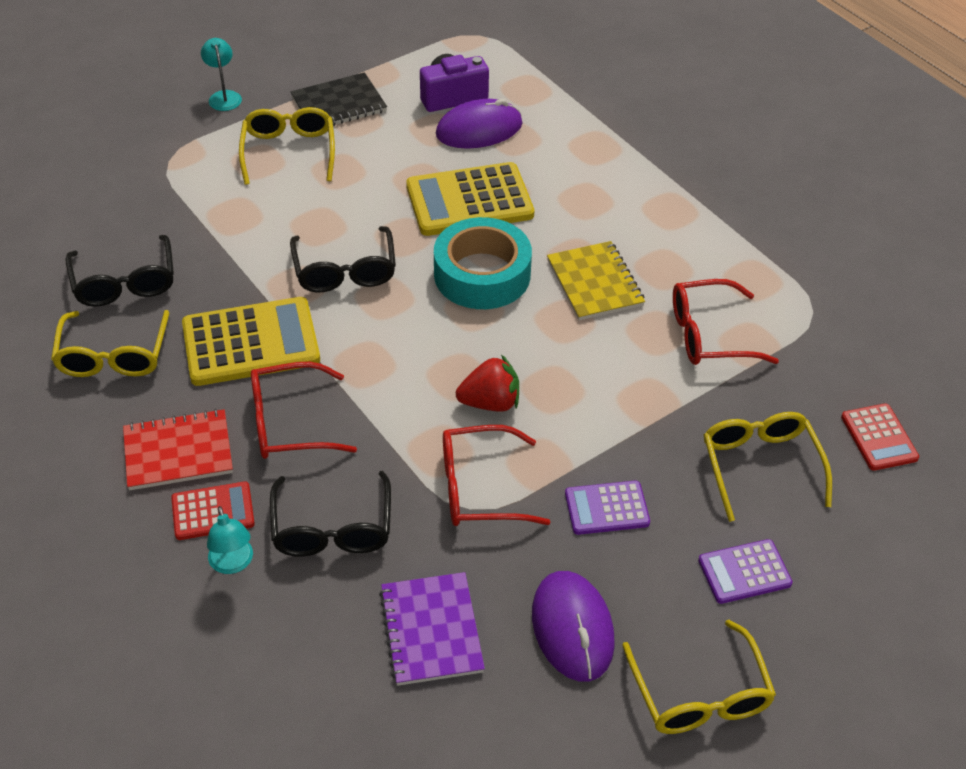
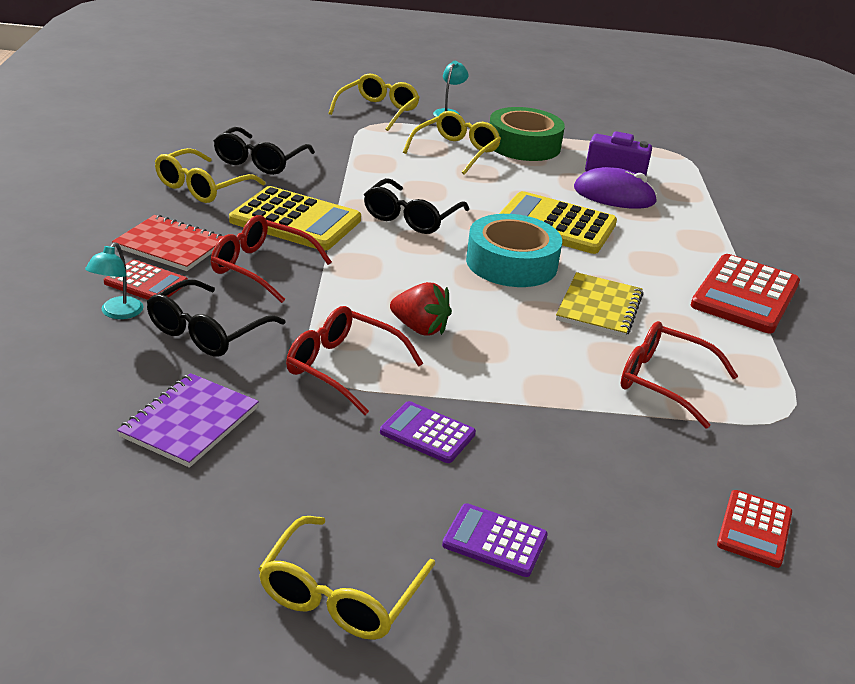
camera: 35 degrees right, 15 degrees down
black notebook [291,72,387,126] -> green tape [489,107,565,161]
purple mouse [532,571,615,682] -> none
yellow glasses [704,412,832,522] -> yellow glasses moved to [329,74,420,131]
none -> red calculator [691,254,800,333]

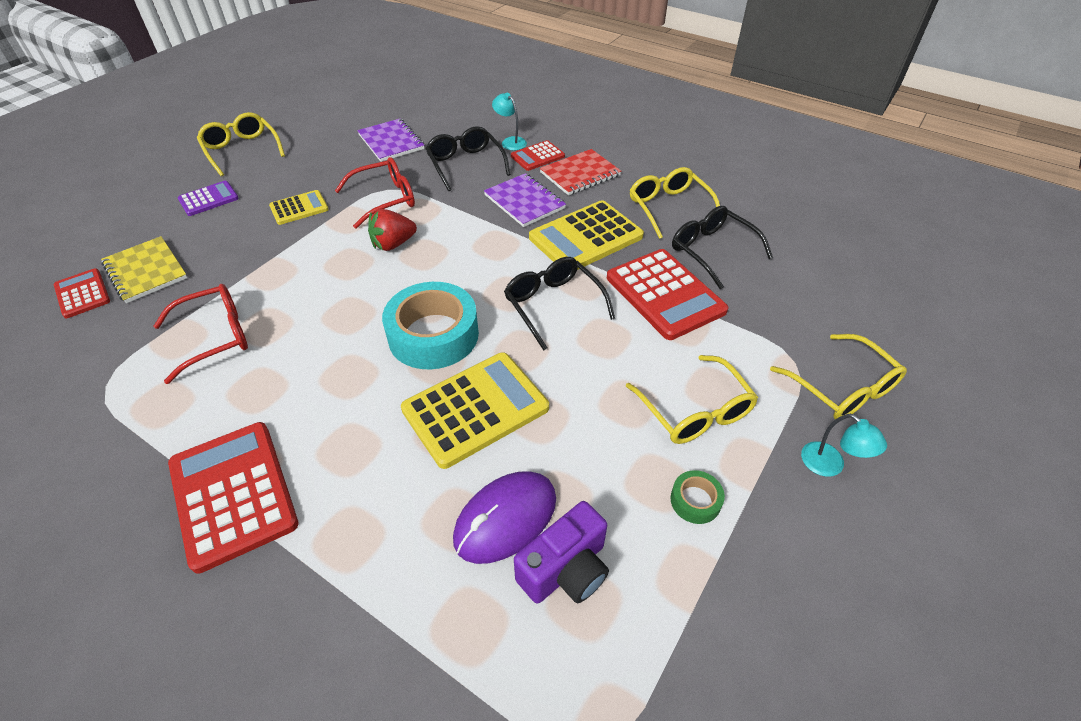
camera: 125 degrees right, 15 degrees up
red glasses [211,215,332,303] -> purple notebook [484,173,566,227]
purple calculator [380,401,476,463] -> yellow calculator [269,190,329,225]
green tape [489,107,565,161] -> green tape [670,470,725,524], size x0.45
yellow notebook [556,272,643,338] -> yellow notebook moved to [101,236,187,303]
none -> red calculator [607,249,728,340]

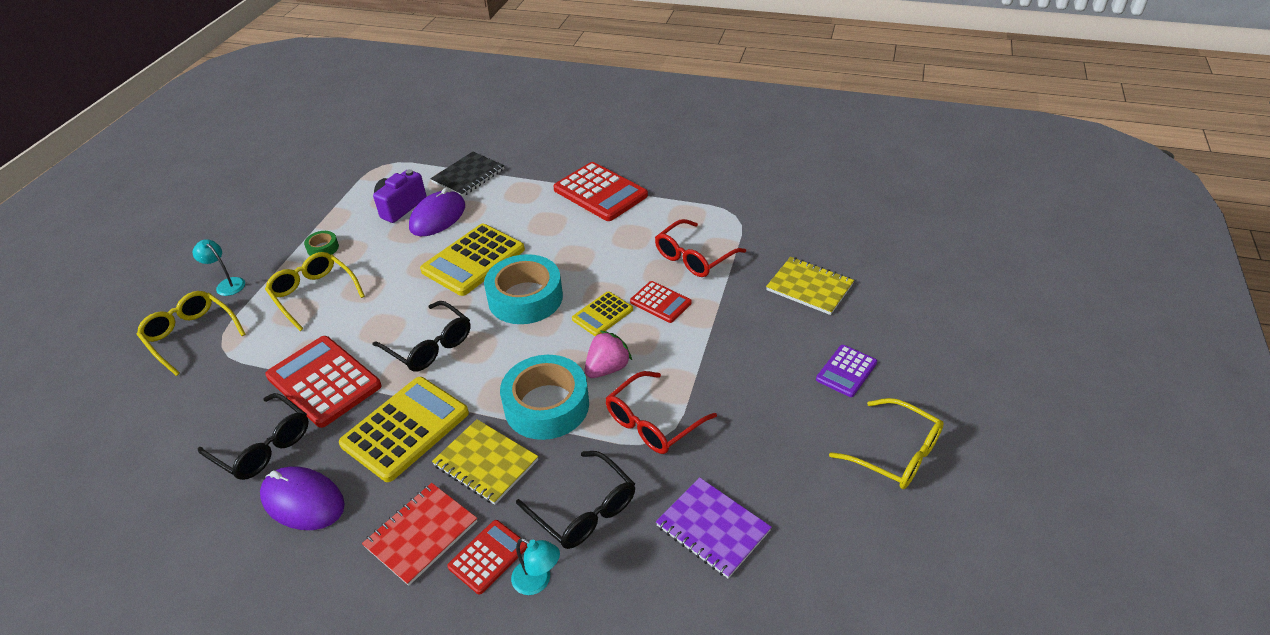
camera: 165 degrees right, 5 degrees down
red calculator [54,269,110,318] -> red calculator moved to [630,281,692,323]
yellow calculator [269,190,329,225] -> yellow calculator moved to [572,291,633,336]
red strawberry [368,209,417,251] -> pink strawberry [585,330,632,378]
purple notebook [484,173,566,227] -> yellow notebook [432,419,538,505]
yellow glasses [630,167,720,239] -> purple mouse [260,466,345,530]
none -> black notebook [430,152,504,197]
none -> turquoise tape [500,355,589,440]

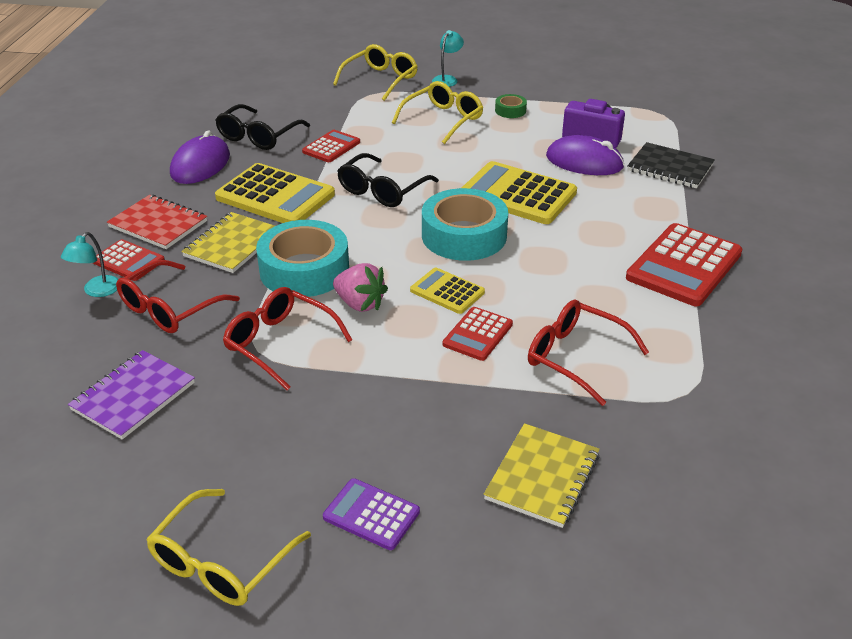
camera: 80 degrees right, 5 degrees down
red calculator [265,336,381,428] -> red calculator [302,130,360,162], size x0.55
black glasses [516,451,635,549] -> red glasses [116,260,240,333]

